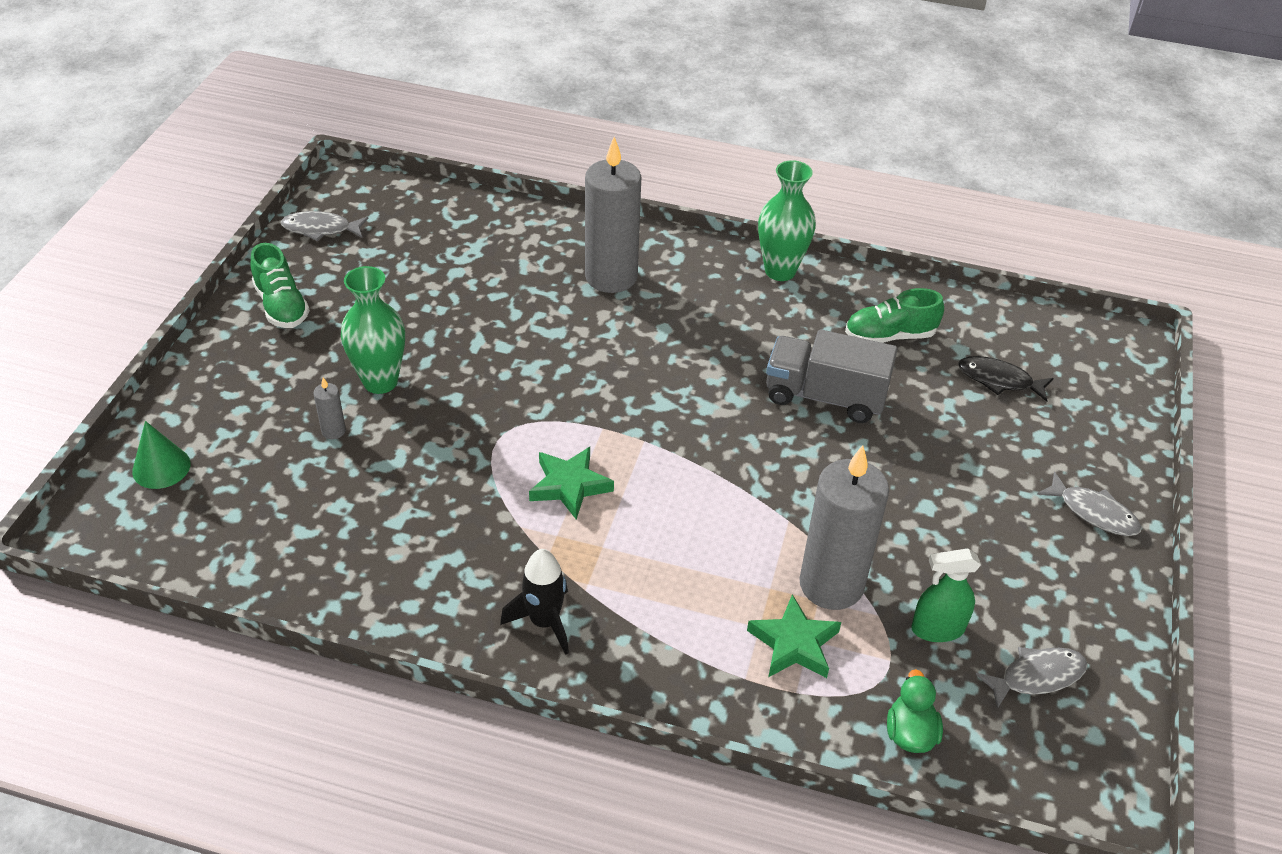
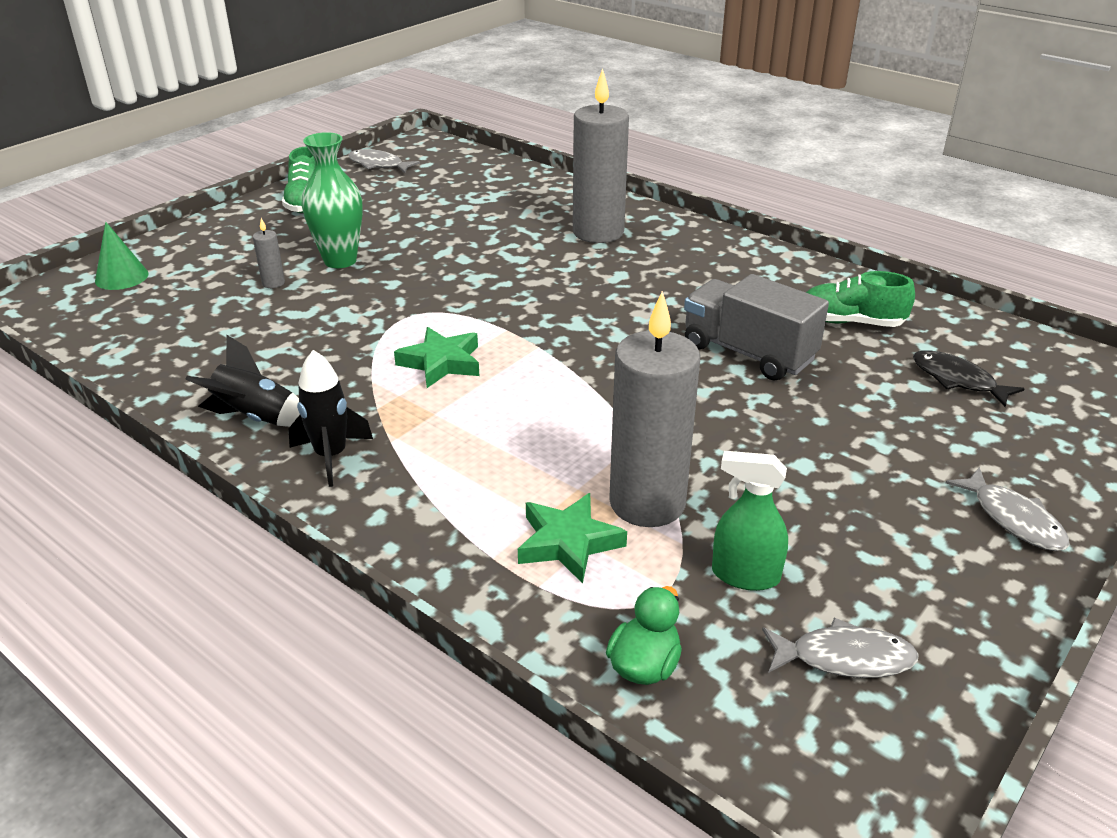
camera: 25 degrees right, 10 degrees down
green vase [758,160,816,281] -> none
none -> black rocket [185,334,300,427]

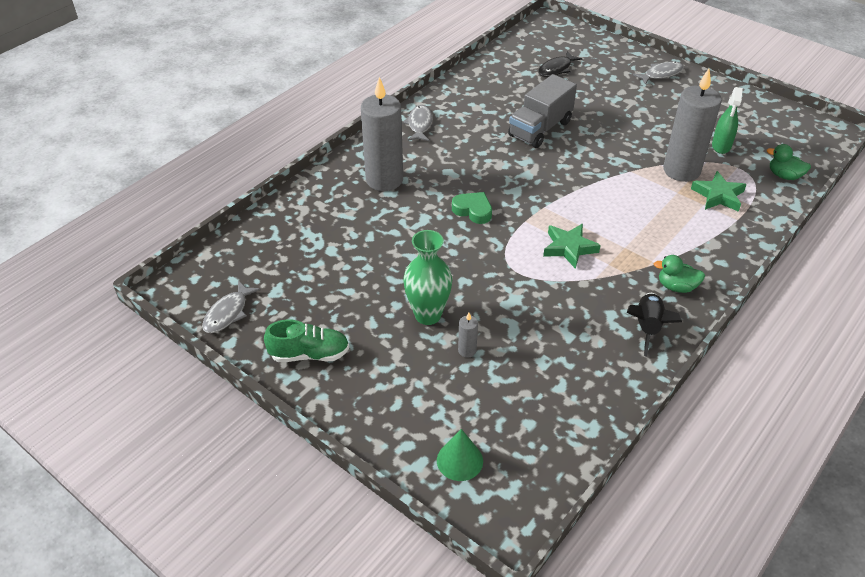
camera: 90 degrees left, 10 degrees up
black rocket [289,350,373,487] -> green duck [654,255,705,293]
grey fish [762,618,919,678] -> grey fish moved to [403,105,433,141]
green shoe [806,271,915,327] -> none
none -> green heart [452,192,492,224]

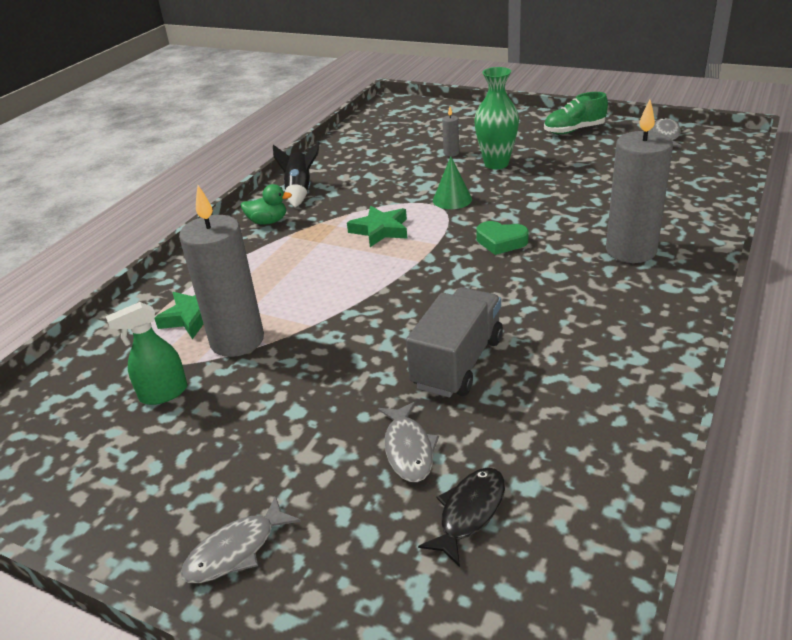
camera: 170 degrees right, 10 degrees down
grey fish [403,105,433,141] -> grey fish moved to [378,401,439,482]
green cone [437,429,483,481] -> green cone moved to [433,156,472,209]
green spray bottle [712,87,743,154] -> green spray bottle turned 120 degrees counterclockwise [106,302,187,405]
green duck [767,144,811,180] -> none

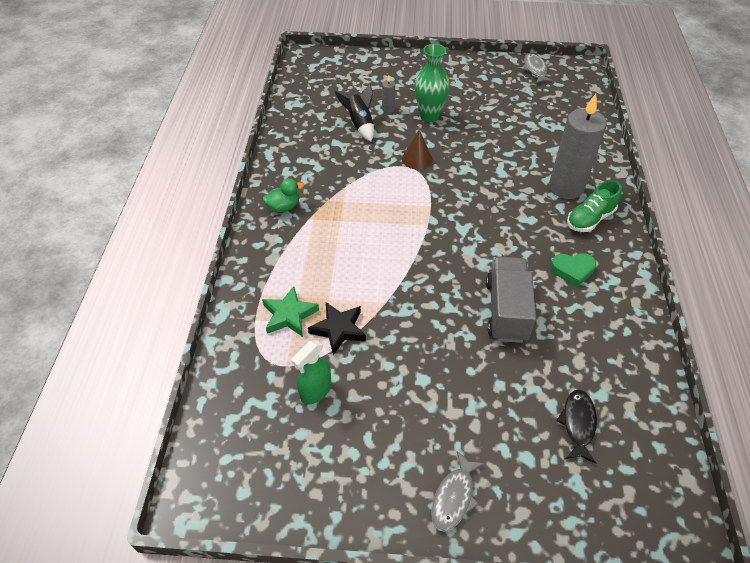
camera: 25 degrees left, 15 degrees up
grey candle [179,185,264,357] -> black star [308,302,366,355]
black rocket [273,142,320,207] -> black rocket moved to [335,84,374,142]
green star [347,206,407,247] -> none
grey fish [378,401,439,482] -> none
green cone [433,156,472,209] -> brown cone [402,130,432,170]
green heart [476,221,529,255] -> green heart moved to [551,253,596,287]
green shoe [544,92,608,134] -> green shoe moved to [567,180,622,232]

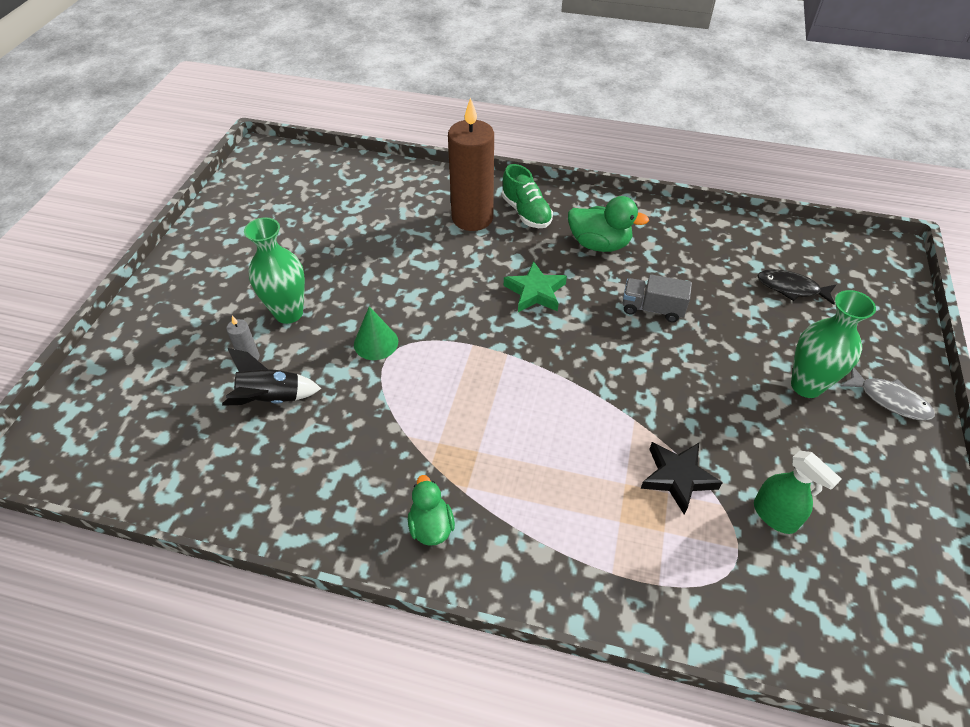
camera: 80 degrees left, 0 degrees up
green star [262,286,319,337] -> green star moved to [504,261,567,312]
brown cone [402,130,432,170] -> green cone [354,306,398,360]
grey truck [486,257,536,343] -> grey truck [623,274,692,322], size x0.64
grey fish [523,53,553,83] -> none
grey candle [549,94,607,199] -> brown candle [448,97,494,231]
green heart [551,253,596,287] -> green duck [568,196,649,252]
none -> green vase [791,290,876,398]

